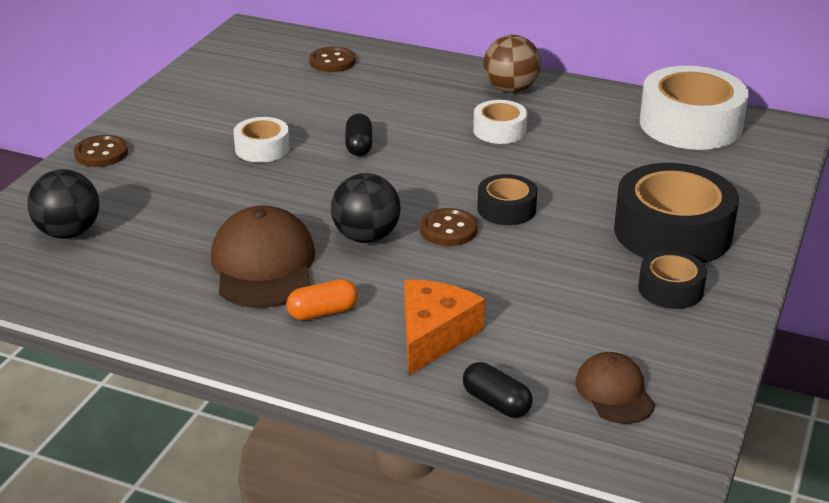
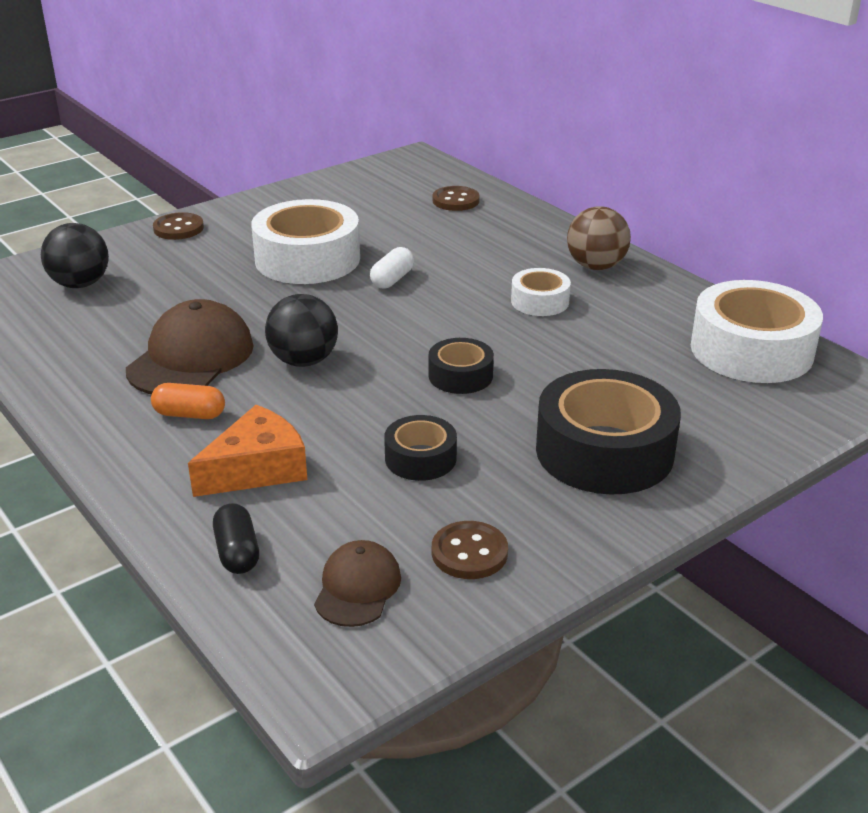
camera: 30 degrees right, 0 degrees up
white tape [233,117,290,163] -> white tape [251,199,360,284], size x1.93
black capsule [345,113,372,156] -> white capsule [370,247,414,289]
brown button [420,208,478,246] -> brown button moved to [432,521,508,579]
black tape [638,250,707,309] -> black tape moved to [384,415,457,481]

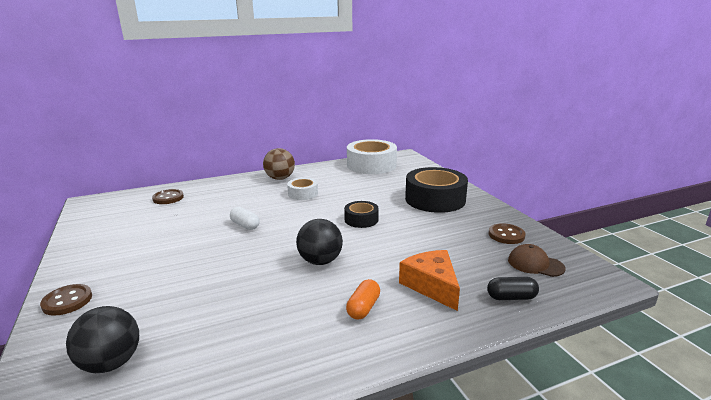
camera: 75 degrees left, 10 degrees down
brown cap [126,299,254,394] -> none
white tape [251,199,360,284] -> none
black tape [384,415,457,481] -> none

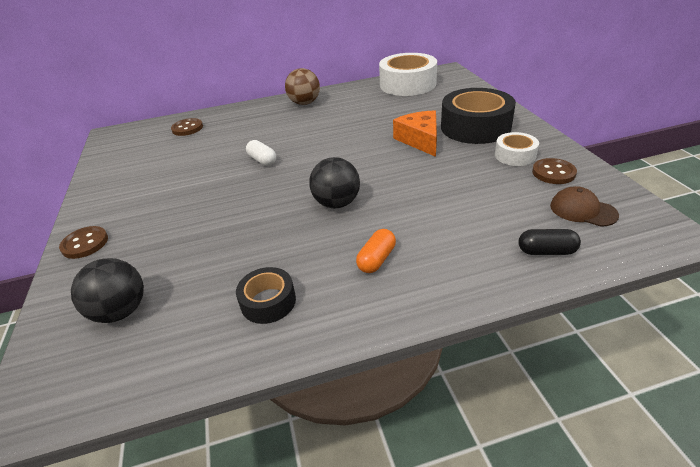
camera: 10 degrees right, 15 degrees up
white tape [287,178,318,200] -> white tape moved to [495,132,539,166]
black tape [344,201,379,228] -> black tape moved to [236,267,296,324]
orange cheese [399,250,460,311] -> orange cheese moved to [393,110,437,157]

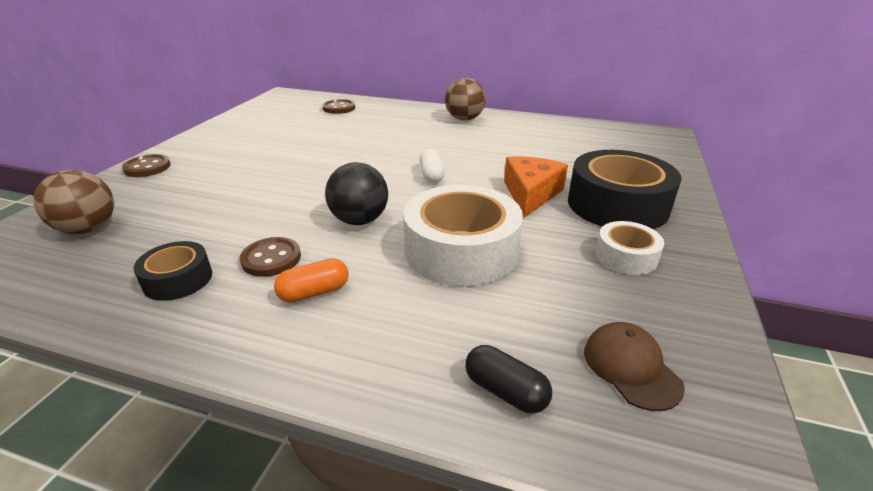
camera: 30 degrees right, 5 degrees down
black ball [71,258,144,323] -> brown ball [34,170,114,234]
white capsule [246,140,276,166] -> white capsule moved to [419,149,445,183]
white tape [379,53,437,96] -> white tape moved to [403,185,523,286]
brown button [532,158,577,184] -> brown button moved to [240,237,301,277]

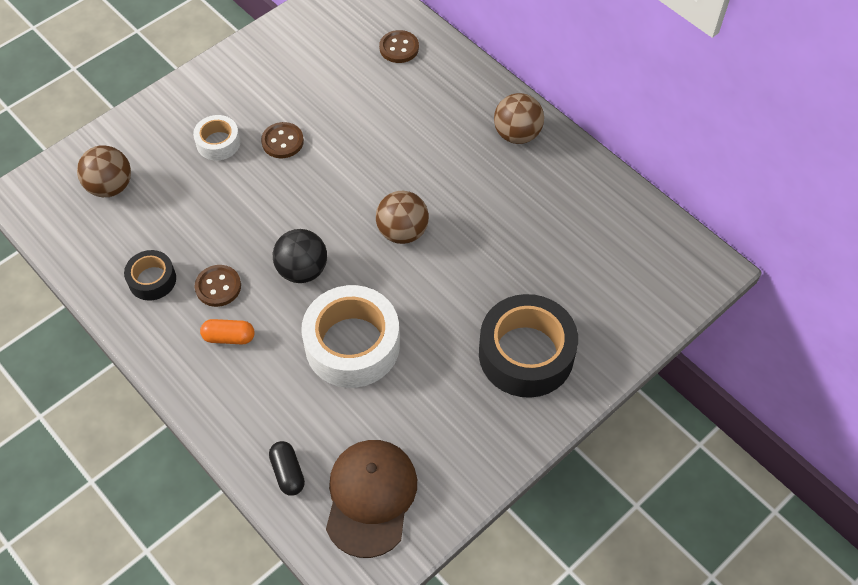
camera: 30 degrees right, 25 degrees up
brown button [122,154,171,177] -> brown button moved to [261,122,304,158]
white capsule [419,149,445,183] -> brown ball [376,191,429,244]
orange cheese [504,157,568,218] -> none
brown cap [584,322,685,411] -> brown cap [326,440,417,558], size x1.74
white tape [595,221,664,275] -> white tape moved to [193,115,240,160]

